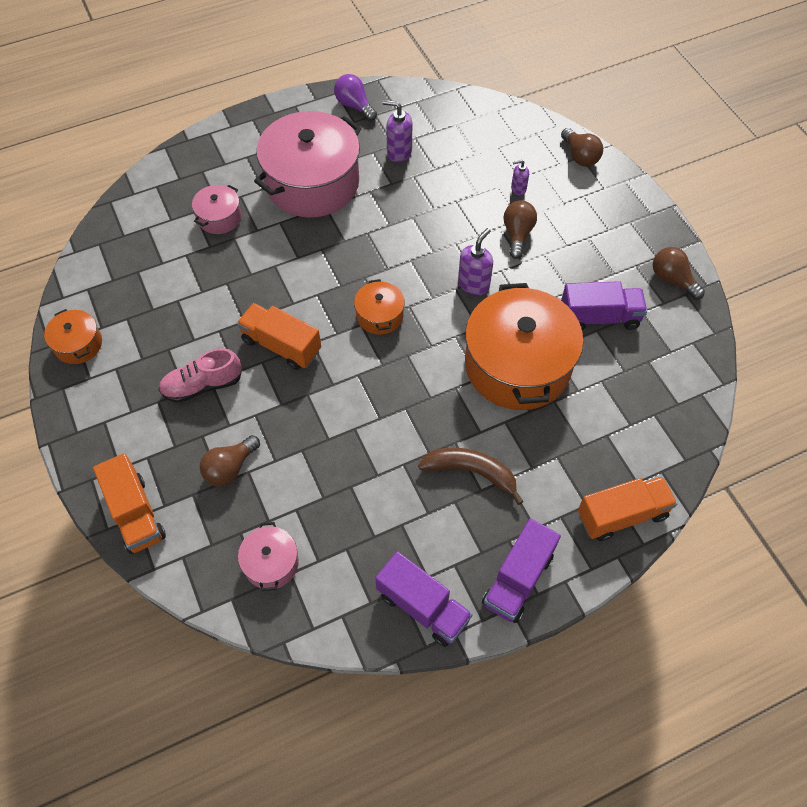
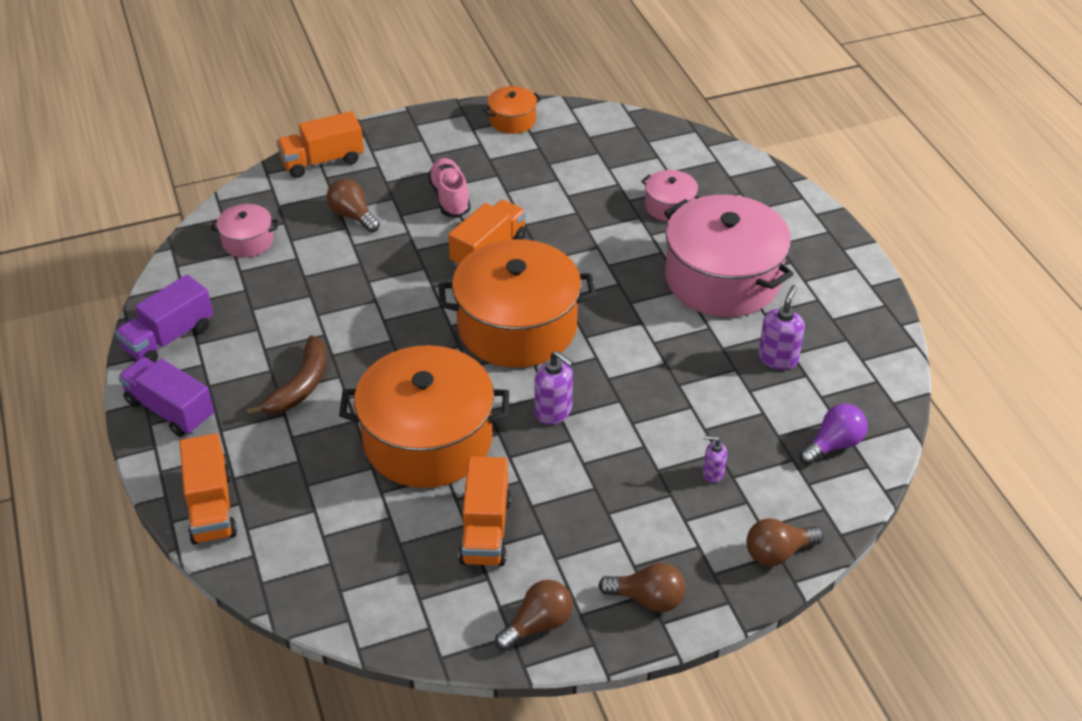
camera: 95 degrees right, 15 degrees down
purple light bulb [334,74,377,121] -> purple light bulb moved to [799,404,868,465]
orange pot [354,279,405,335] -> orange pot [438,239,596,367], size x2.18
brown light bulb [504,200,537,259] -> brown light bulb moved to [599,563,686,612]
purple soap dispenser [511,160,529,195] -> purple soap dispenser turned 75 degrees counterclockwise [703,436,727,483]
purple truck [561,281,647,330] -> orange truck [459,456,511,566]

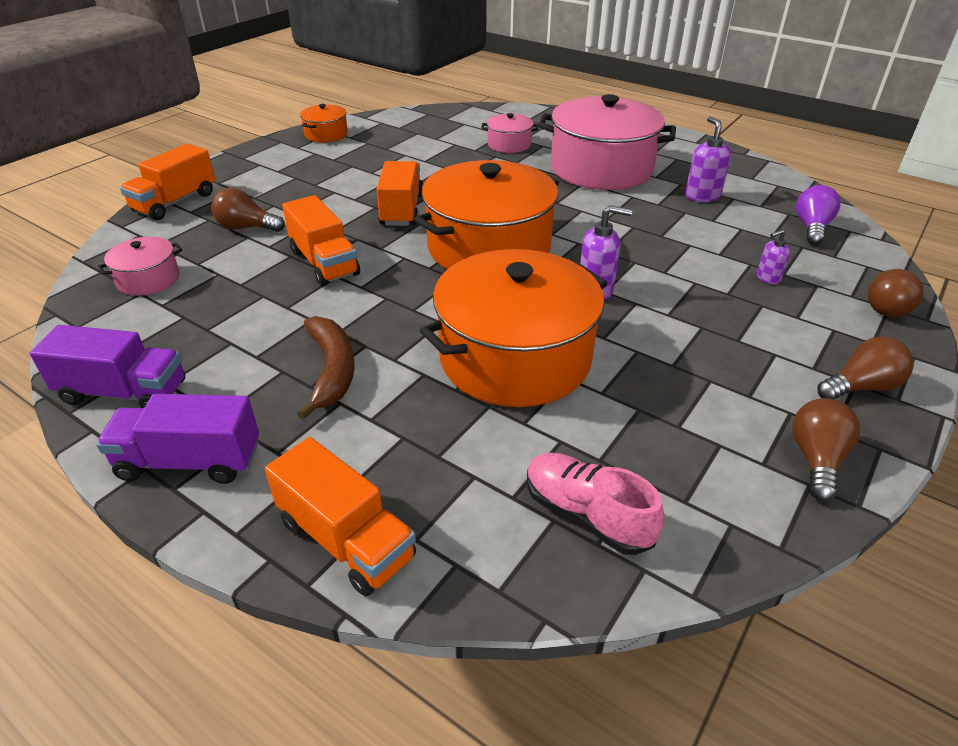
camera: 35 degrees left, 5 degrees down
purple truck [115,275,213,363] -> purple truck turned 90 degrees counterclockwise [30,325,185,408]
pink shoe [428,158,471,218] -> pink shoe moved to [527,453,664,555]
orange truck [459,456,511,566] -> orange truck moved to [282,195,360,286]

